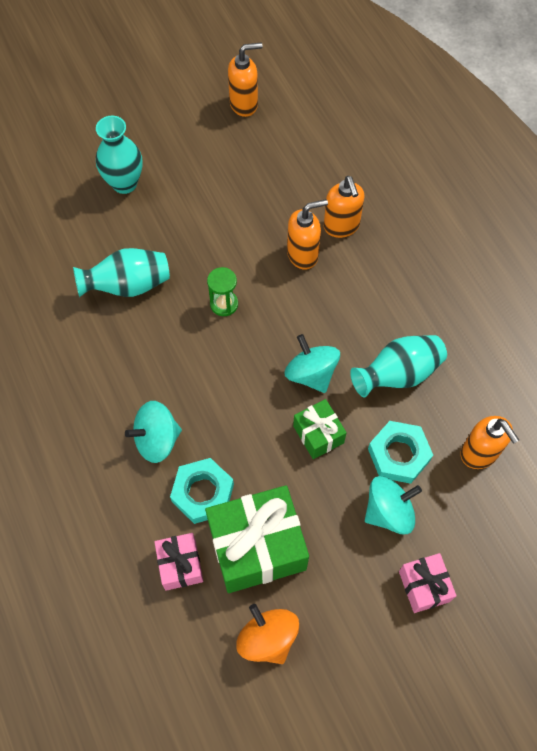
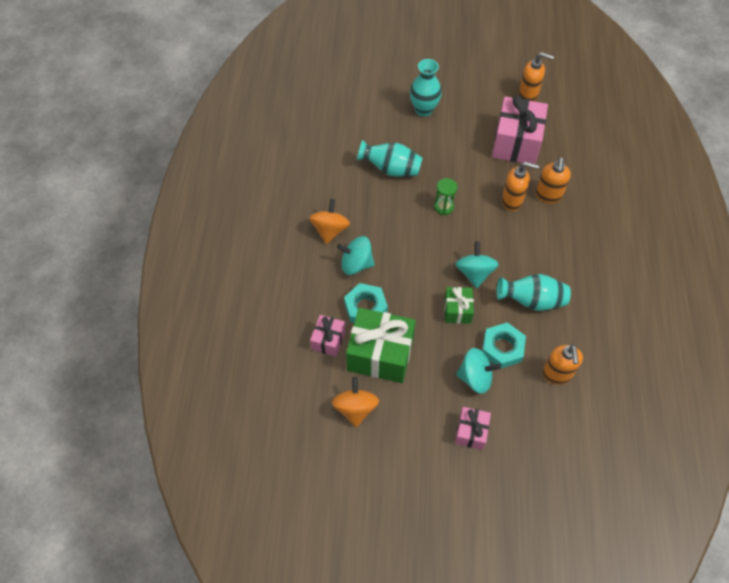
camera: 30 degrees right, 5 degrees down
none -> orange spinning top [309,199,350,244]
none -> pink gift [492,95,548,164]

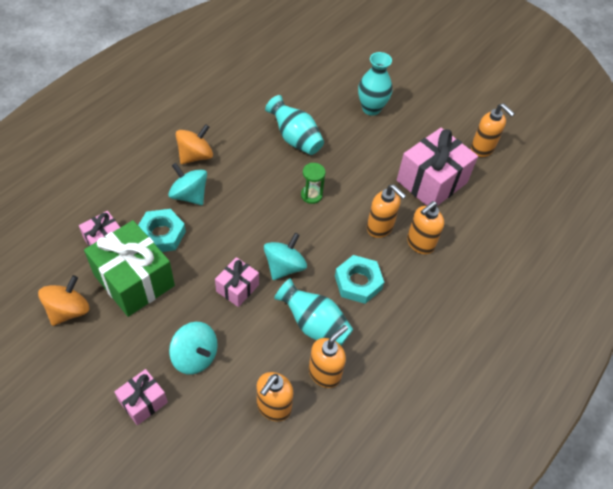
camera: 30 degrees right, 5 degrees down
green gift [445,287,474,324] -> pink gift [215,257,259,307]
turquoise nut [482,322,526,368] -> turquoise nut moved to [335,255,384,304]
none -> orange soap dispenser [309,325,348,388]

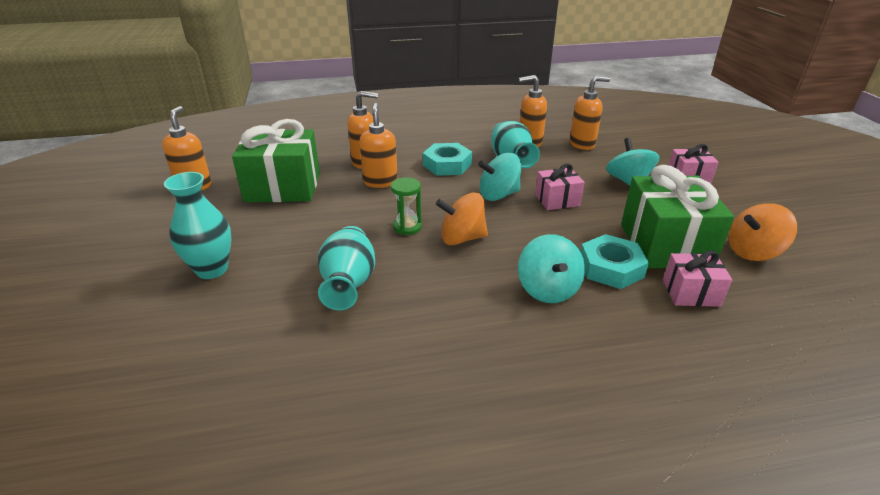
camera: 135 degrees left, 20 degrees down
orange spinning top [176,124,213,164] -> orange spinning top moved to [436,192,488,245]
pink gift [397,128,478,206] -> green gift [232,119,320,202]

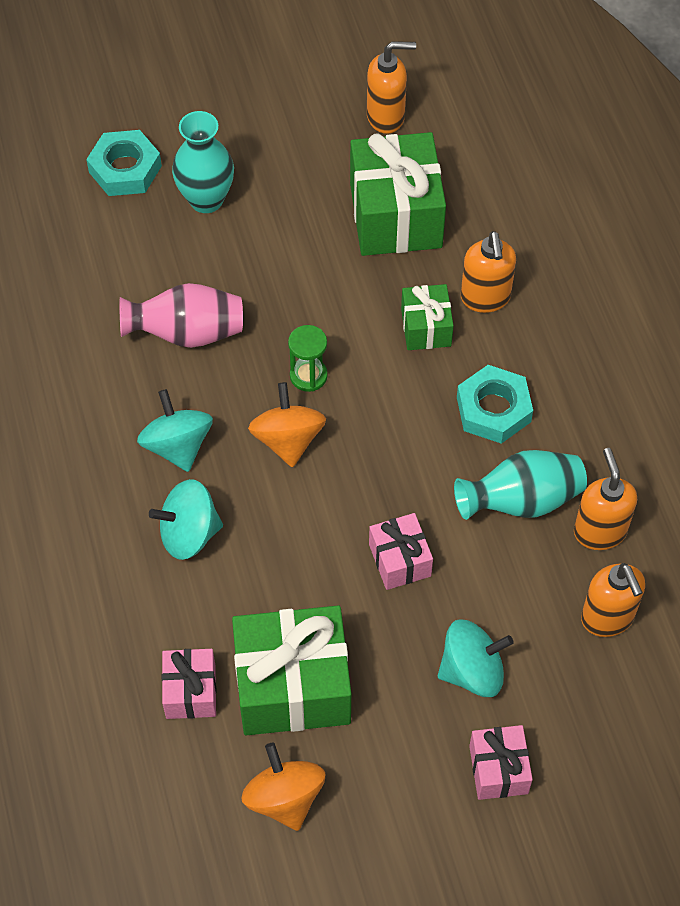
camera: 85 degrees right, 25 degrees up
turquoise vase [318,226,375,310] -> pink vase [119,283,243,348]
orange soap dispenser [359,103,398,188] -> green gift [401,284,454,350]
turquoise spinning top [478,153,521,201] -> turquoise spinning top moved to [137,389,213,472]
turquoise nut [581,234,649,289] -> turquoise nut moved to [86,130,162,196]

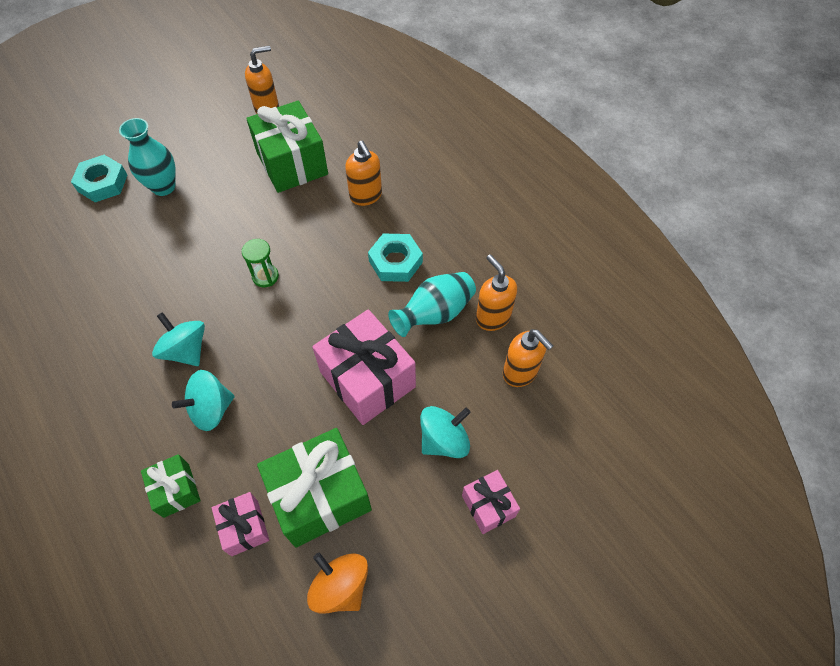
camera: 20 degrees left, 0 degrees up
pink vase [119,283,243,348] -> none
orange spinning top [248,382,326,468] -> none
pink gift [369,513,433,590] -> pink gift [312,309,416,425], size x1.90
green gift [401,284,454,350] -> green gift moved to [141,454,201,518]

